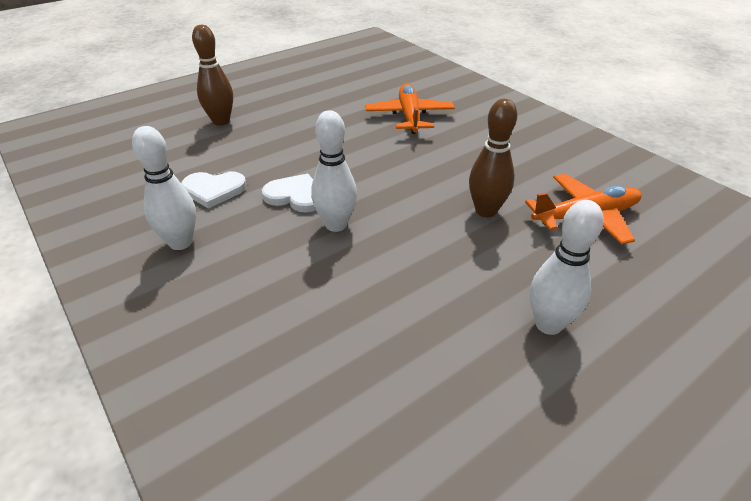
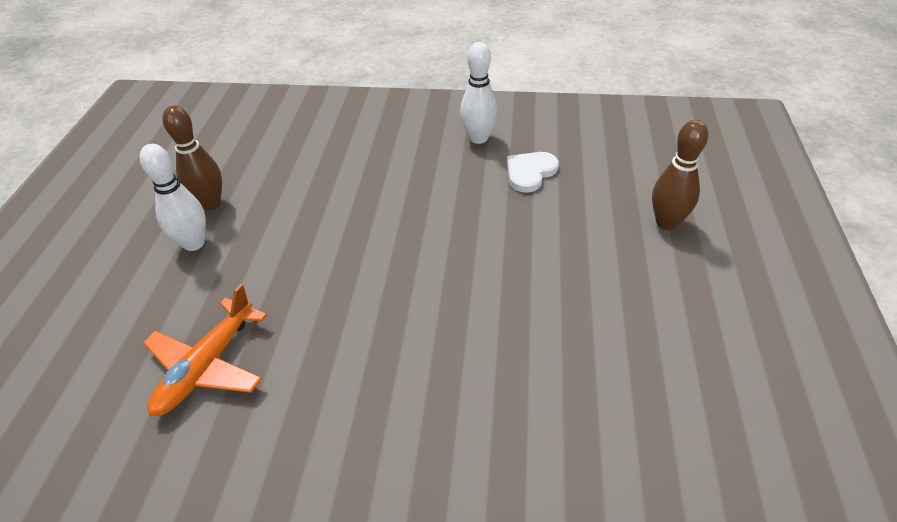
camera: 135 degrees right, 5 degrees up
white heart [262,174,316,212] -> none
white bowling pin [311,110,357,232] -> none
orange plane [365,83,455,134] -> none
brown bowling pin [469,99,517,218] -> brown bowling pin moved to [162,105,222,210]

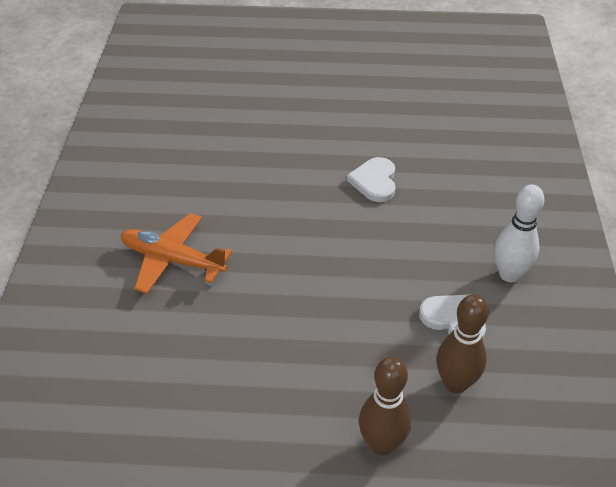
camera: 85 degrees right, 0 degrees up
white bowling pin [139,144,206,251] -> none
orange plane [143,284,267,416] -> orange plane moved to [121,213,232,294]
brown bowling pin [162,105,222,210] -> brown bowling pin moved to [436,294,489,394]
none -> white heart [347,157,396,202]

